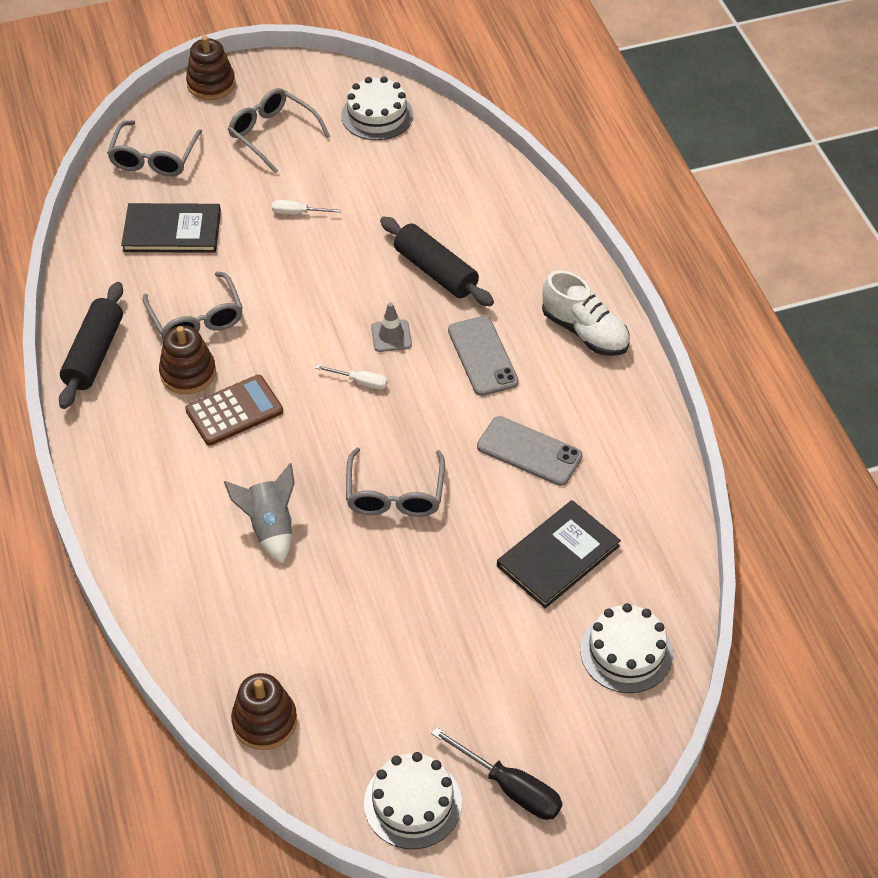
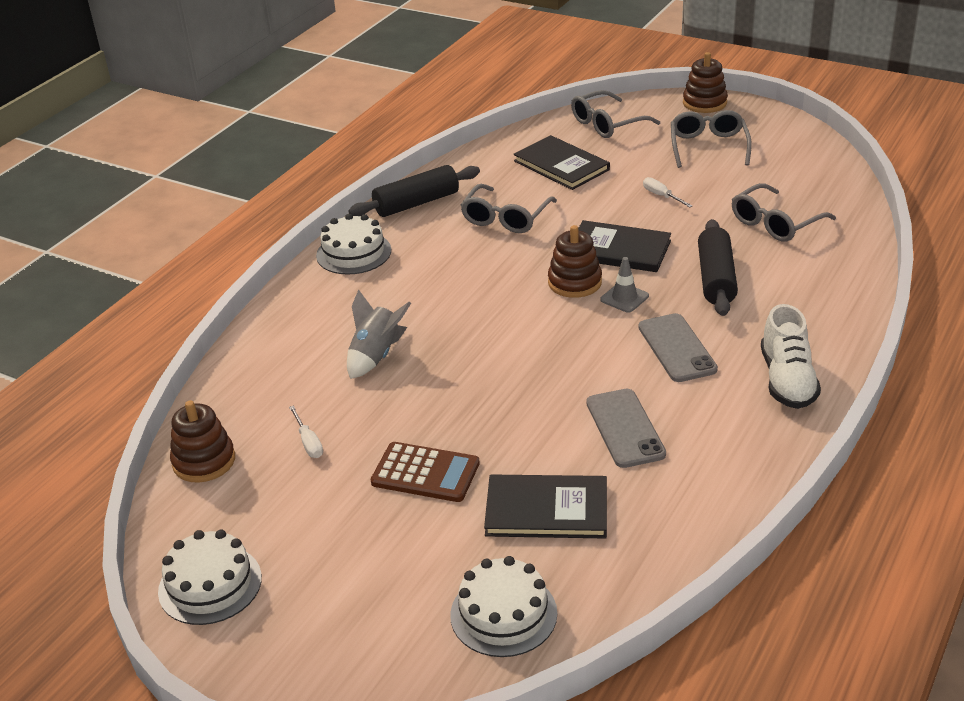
camera: 50 degrees right, 15 degrees down
brown stacking toy [159,326,216,394] -> brown stacking toy moved to [548,225,602,298]
brown calculator [185,375,283,446] -> brown calculator moved to [371,442,480,502]
white screwdriver [316,365,388,390] -> white screwdriver moved to [289,406,323,458]
white cake [341,76,413,140] -> white cake moved to [316,214,391,275]
grey glasses [346,447,445,517] -> grey glasses moved to [732,183,836,242]
black screwdriver [431,727,562,820] -> none
grey phone [448,316,519,396] -> grey phone turned 45 degrees counterclockwise [638,313,718,382]
none -> black book [578,220,671,272]

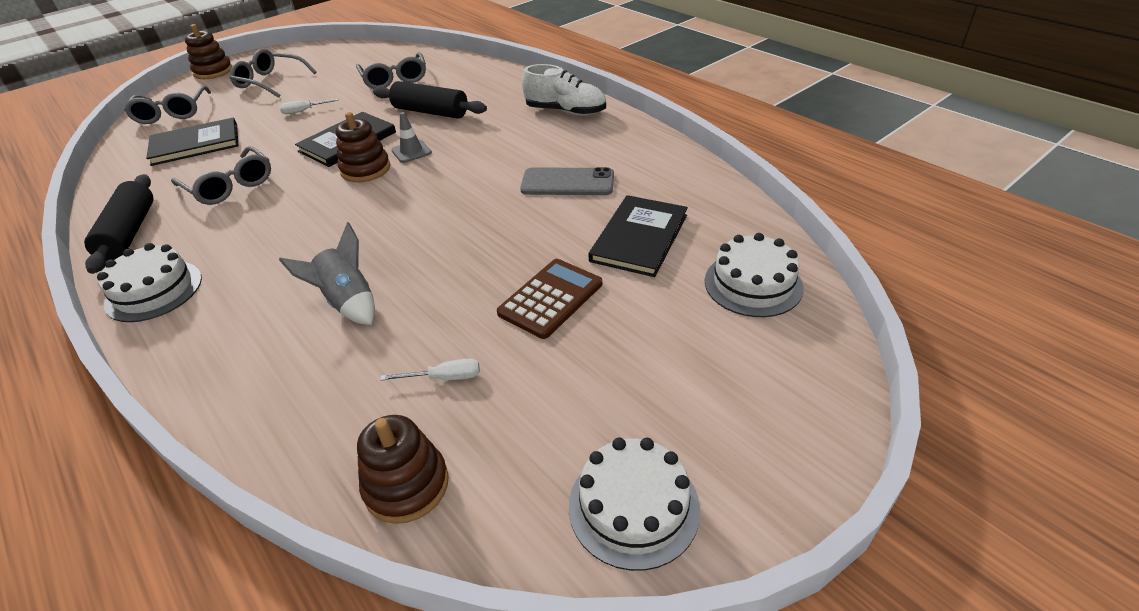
camera: 70 degrees left, 5 degrees up
grey phone [638,313,718,382] -> none

